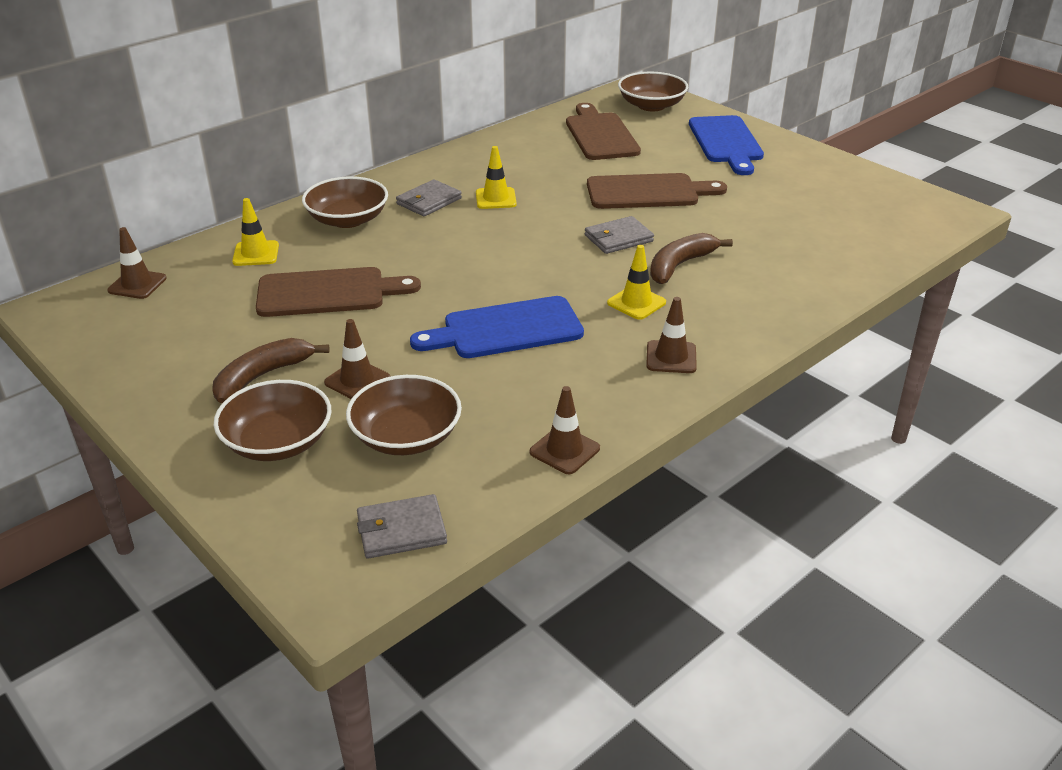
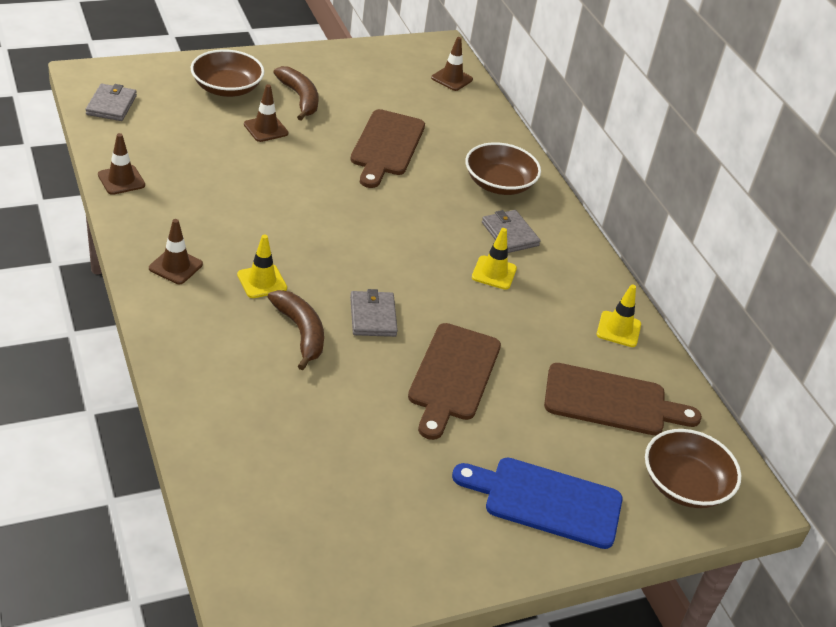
camera: 105 degrees right, 5 degrees up
yellow traffic cone [232,198,279,266] -> yellow traffic cone moved to [597,284,641,347]
brown bowl [346,375,462,455] -> none
blue cutting board [410,296,584,358] -> none

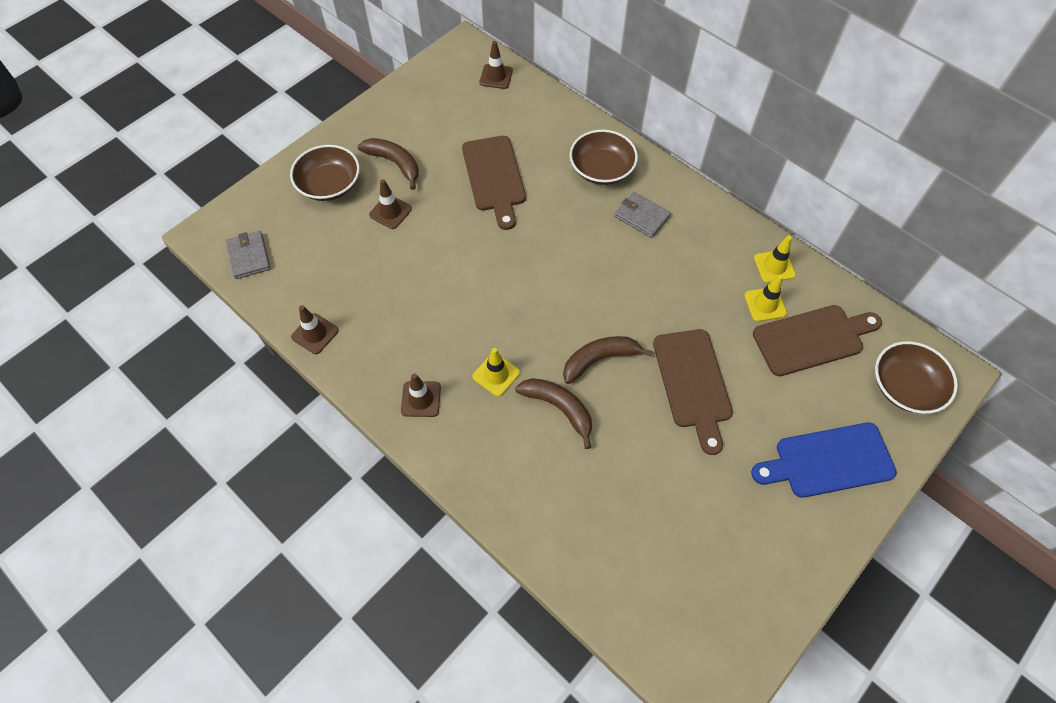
camera: 20 degrees left, 20 degrees up
grey wallet [350,289,398,337] -> brown banana [563,336,653,384]
yellow traffic cone [472,228,517,290] -> yellow traffic cone moved to [744,275,787,322]

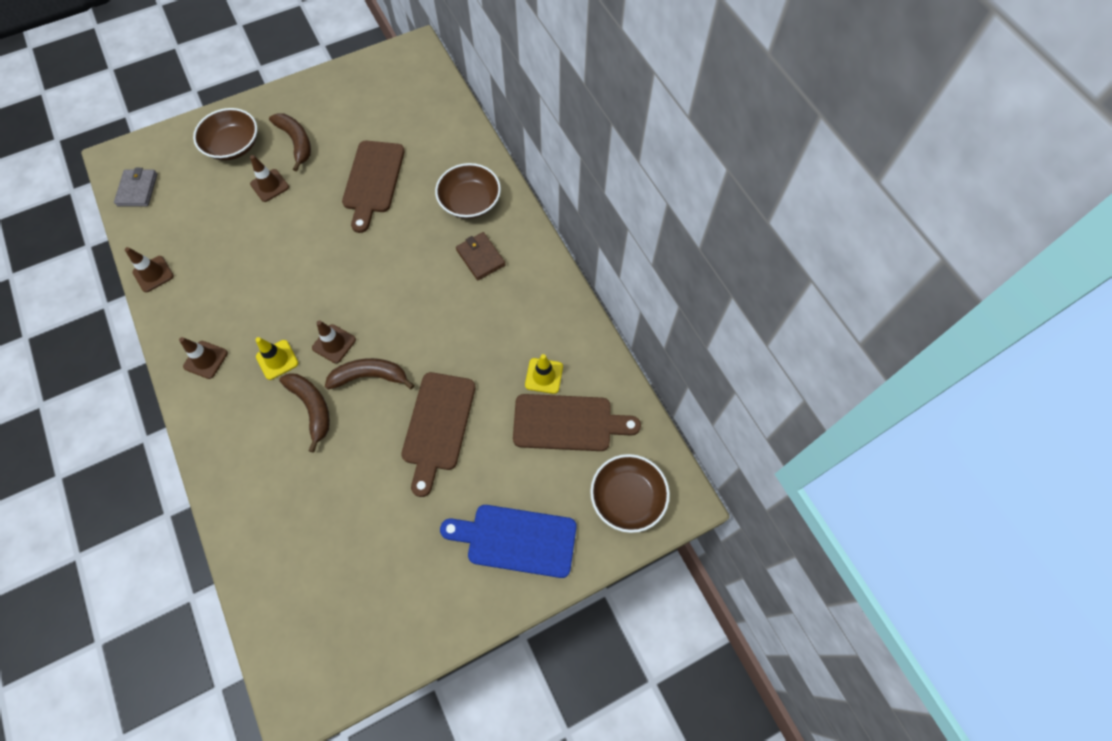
camera: 20 degrees right, 5 degrees up
brown traffic cone [479,41,513,89] -> brown traffic cone moved to [312,320,356,364]
grey wallet [615,192,671,238] -> brown wallet [456,232,506,280]
yellow traffic cone [754,236,796,283] -> none

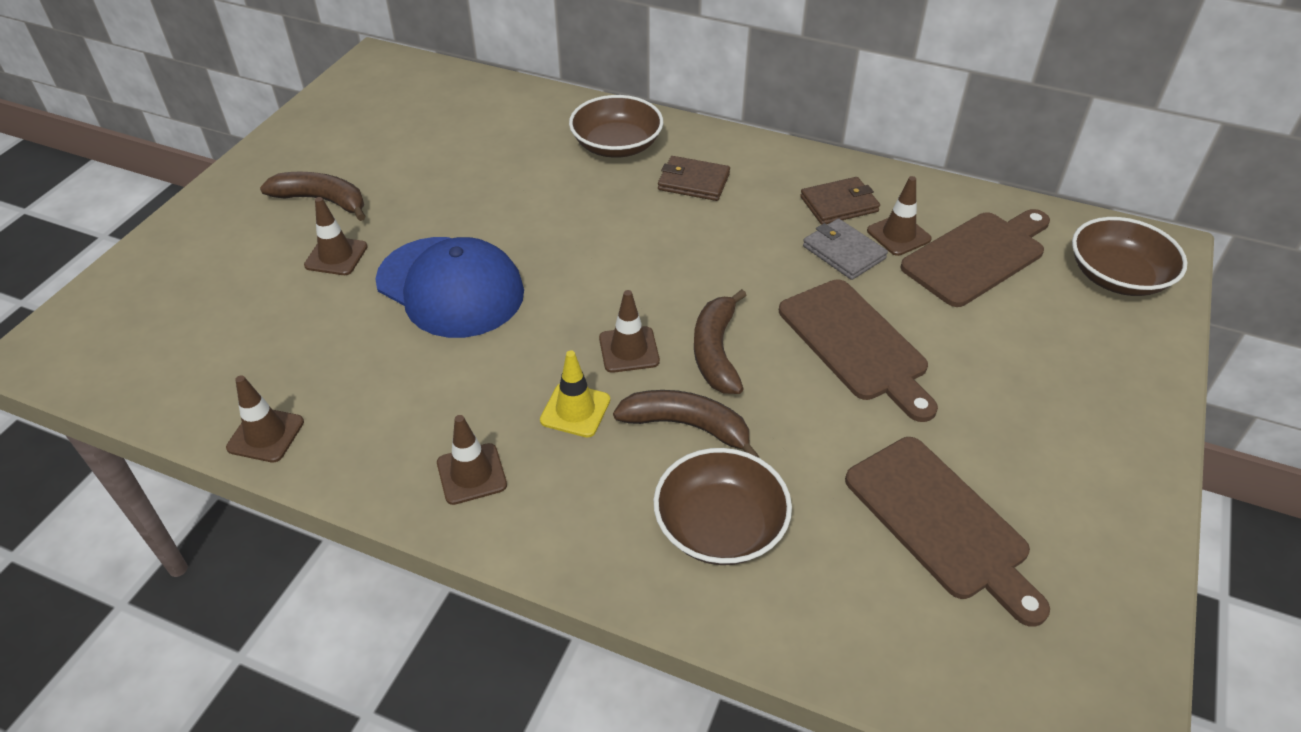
camera: 40 degrees left, 20 degrees down
grey wallet [114,168,157,207] -> grey wallet moved to [803,218,888,280]
brown bowl [193,108,257,160] -> brown bowl moved to [654,448,792,565]
brown banana [325,358,414,390] -> brown banana turned 45 degrees counterclockwise [694,289,747,394]
brown cutting board [342,141,405,233] -> brown cutting board moved to [845,437,1050,627]
blue cutting board [440,505,577,578] -> none
yellow traffic cone [525,354,563,394] -> brown traffic cone [867,176,932,256]
none -> blue cap [375,237,524,338]
none -> brown wallet [800,177,880,225]

